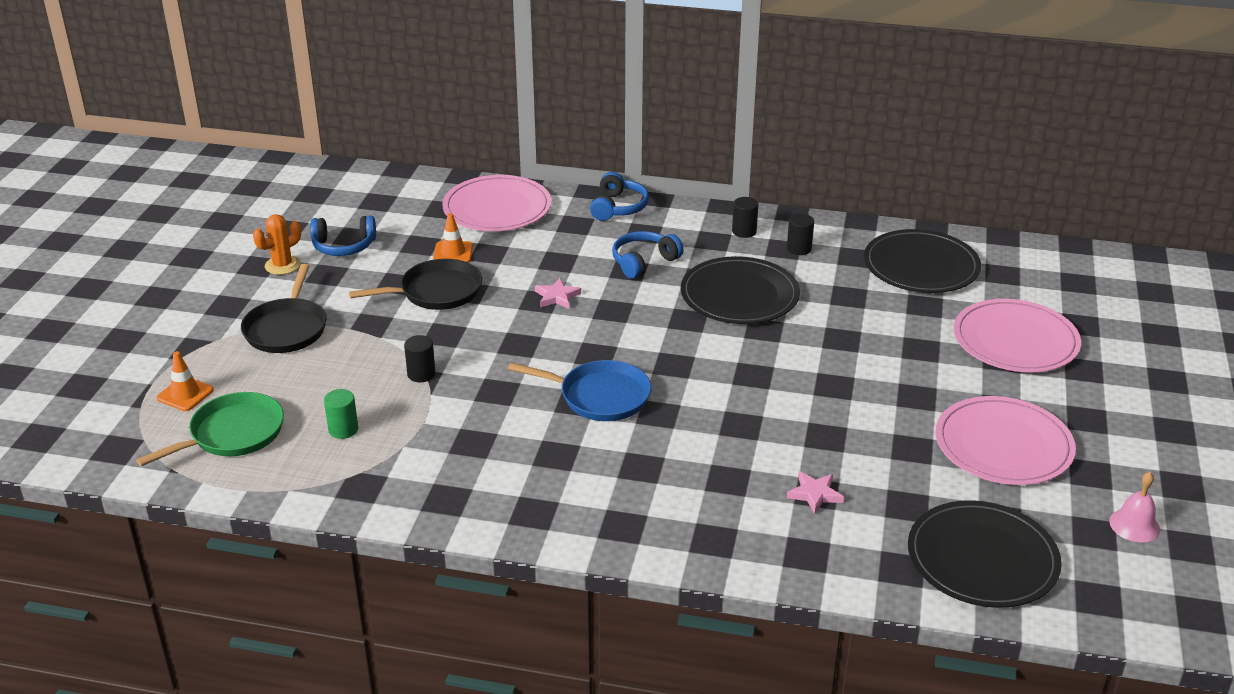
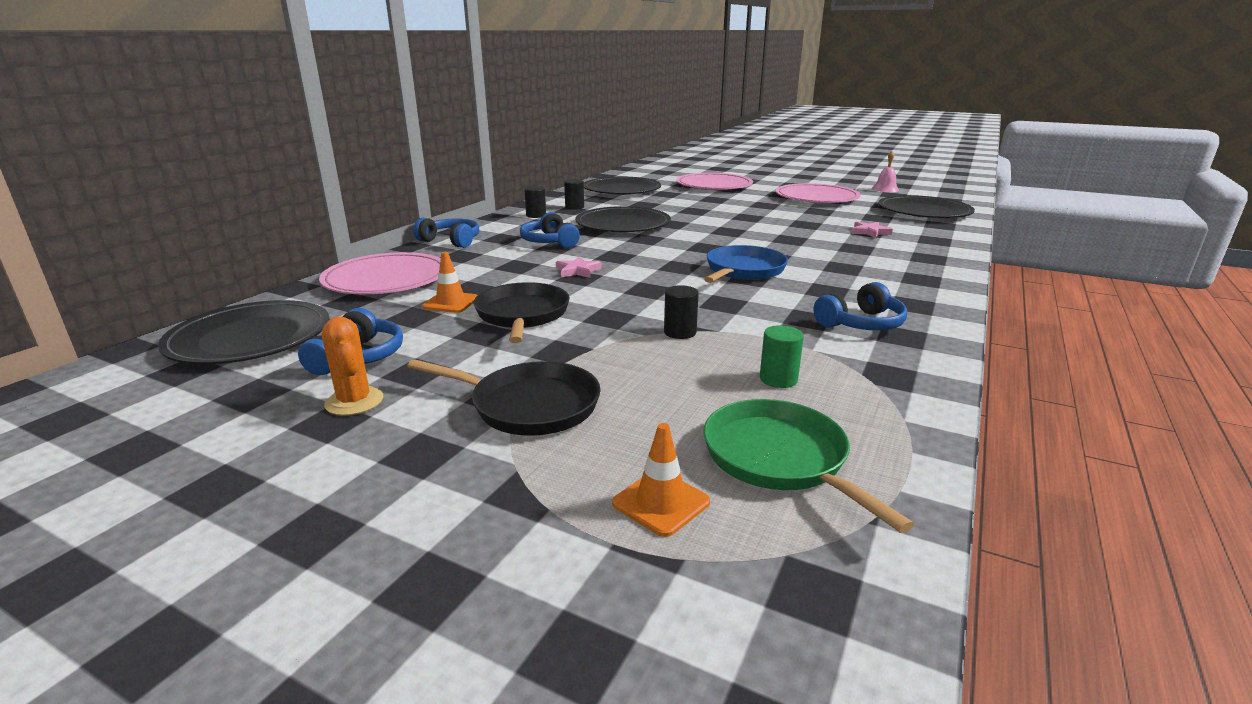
camera: 75 degrees left, 10 degrees down
none -> black plate [158,300,330,364]
none -> blue headphones [814,282,907,330]

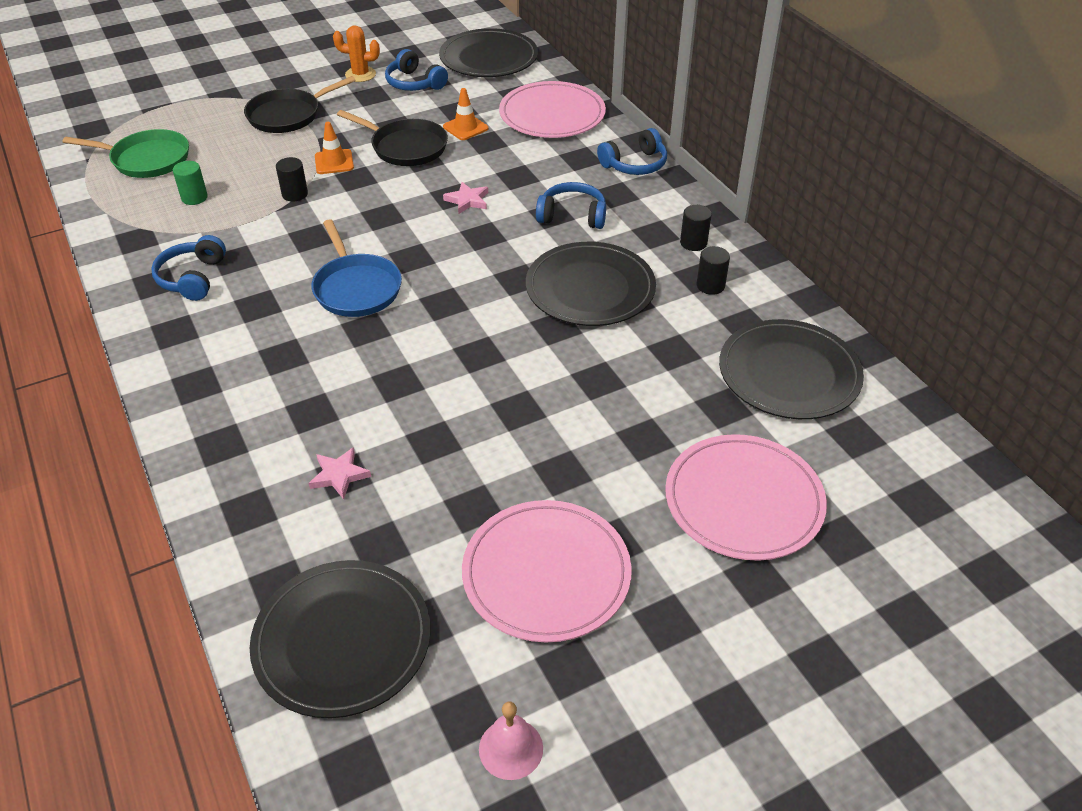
camera: 125 degrees right, 20 degrees up
orange traffic cone [612,423,710,537] -> orange traffic cone moved to [315,122,354,174]

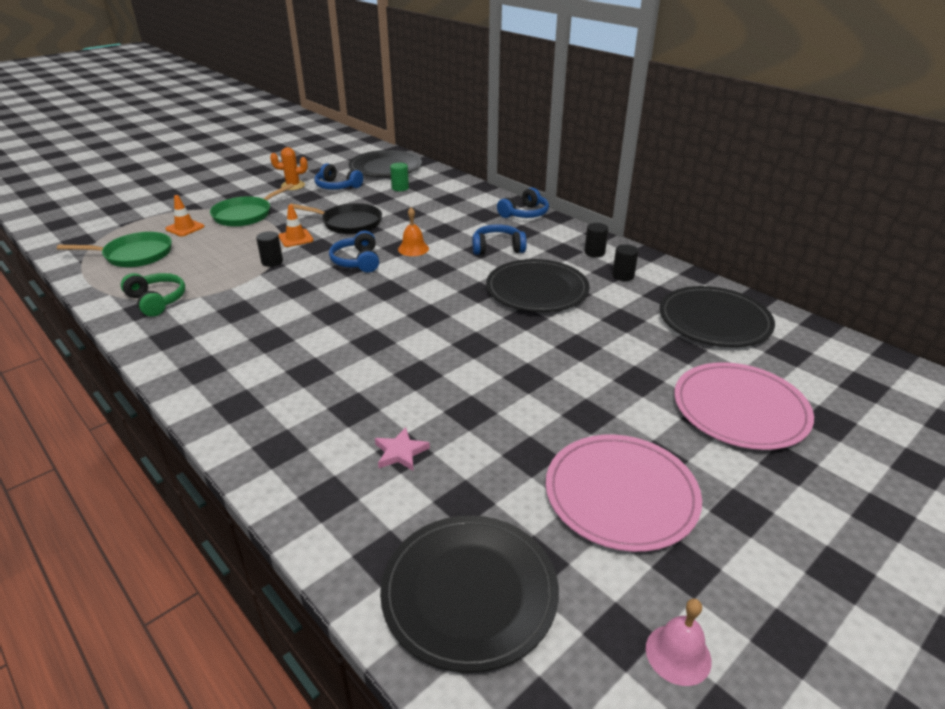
camera: 15 degrees left, 10 degrees down
blue headphones [151,235,226,301] -> blue headphones moved to [329,231,379,273]
green cylinder [173,161,208,205] -> green cylinder moved to [390,163,409,191]
black pan [244,76,356,133] -> green pan [210,183,294,227]
blue pan [312,219,402,317] -> none
orange traffic cone [443,88,488,140] -> orange traffic cone moved to [165,195,204,236]
pink star [443,182,488,214] -> orange bell [398,207,429,256]
pink plate [499,81,606,138] -> none
none -> green headphones [121,273,185,317]

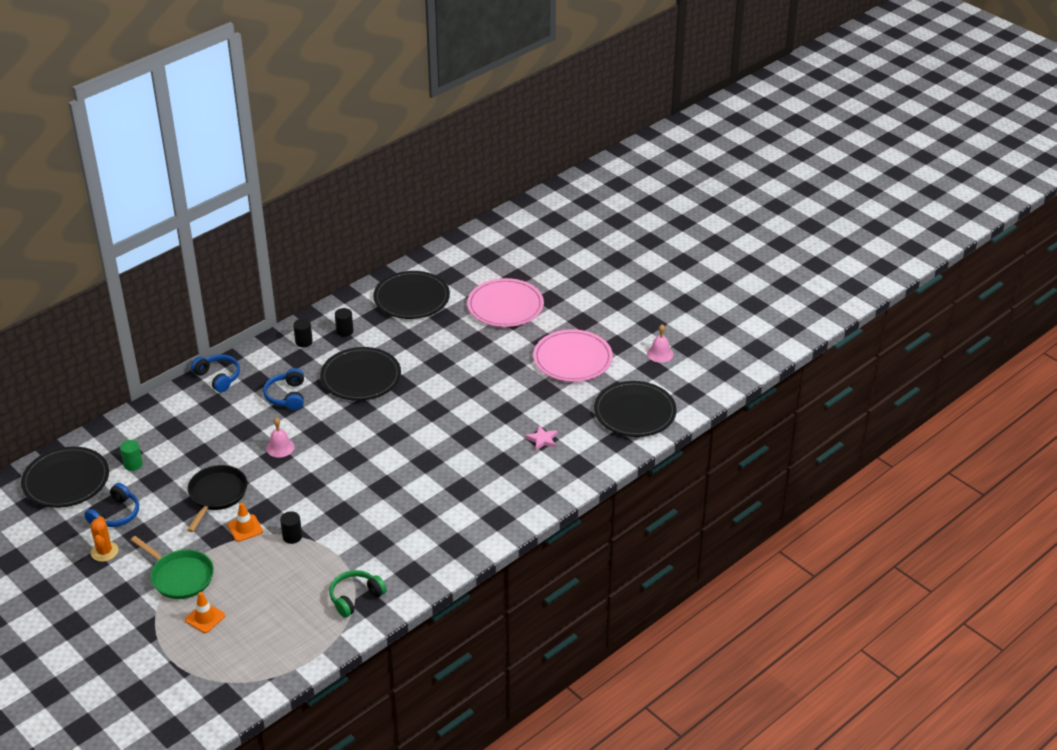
camera: 90 degrees left, 5 degrees up
green pan [57,232,172,267] -> none
blue headphones [329,231,379,273] -> none
orange bell [398,207,429,256] -> pink bell [266,418,295,457]

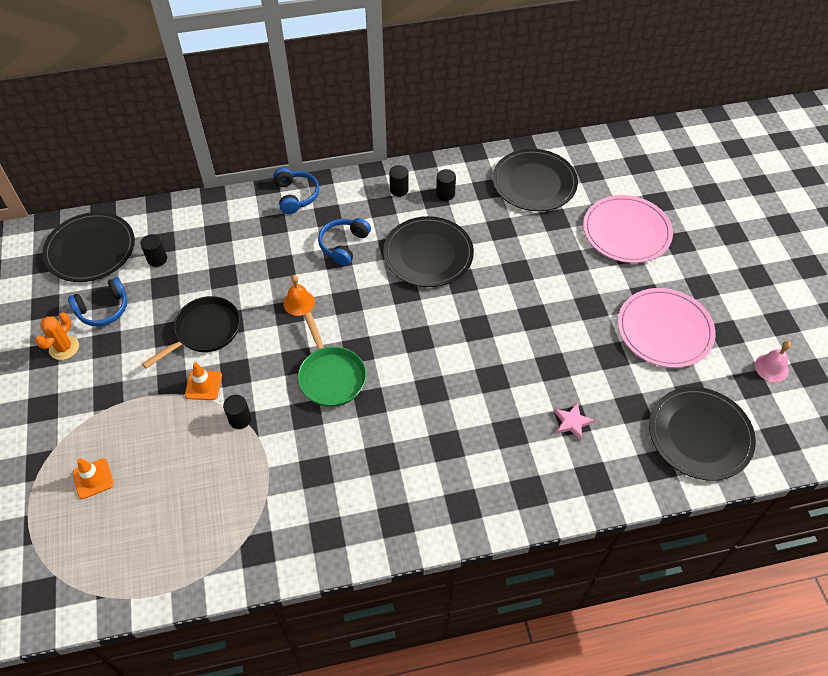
camera: 30 degrees right, 15 degrees up
green cylinder [120,440,143,471] -> black cylinder [140,234,167,267]
green pan [131,536,214,599] -> green pan moved to [298,312,366,407]
pink bell [266,418,295,457] -> orange bell [283,275,315,316]
green headphones [329,570,387,618] -> none

